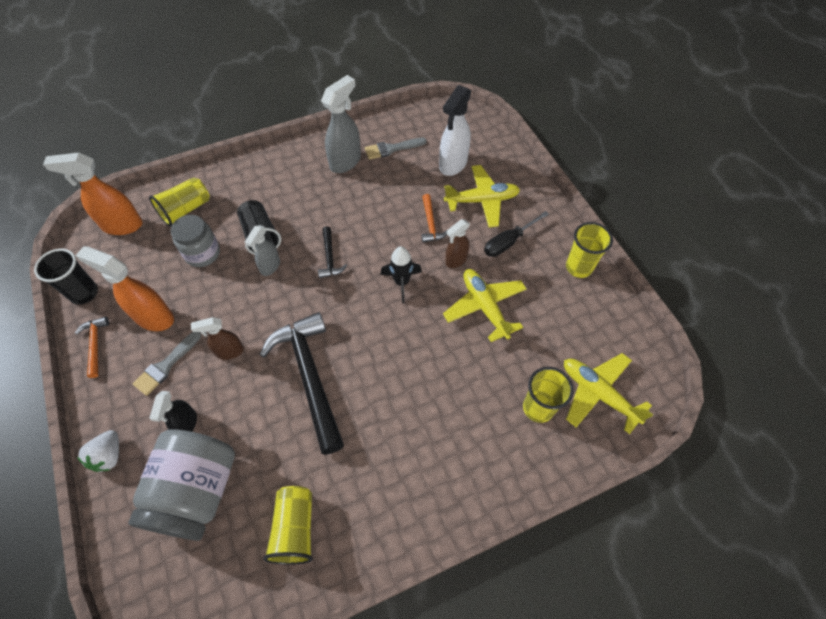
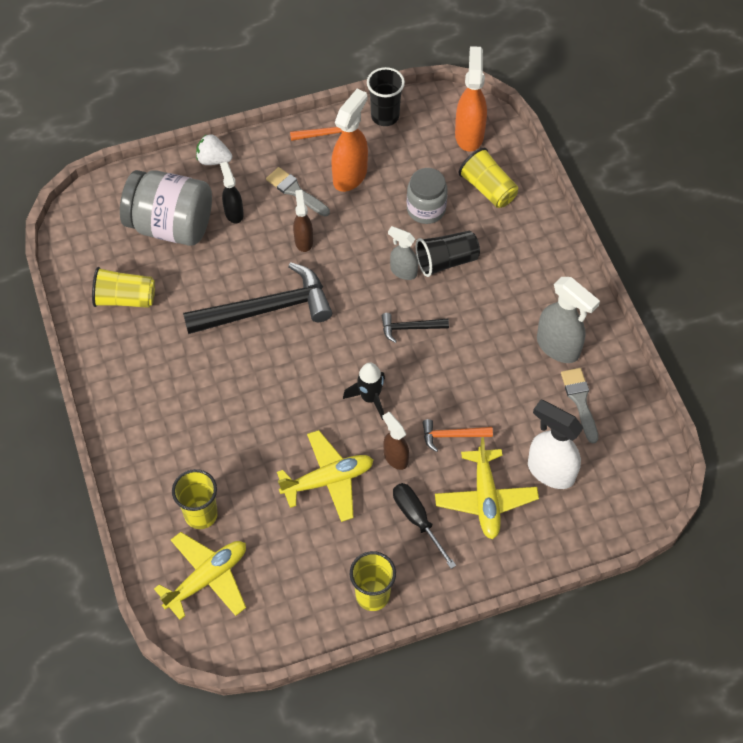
camera: 95 degrees right, 0 degrees up
black spray bottle [150,391,197,432] -> black spray bottle turned 60 degrees clockwise [220,162,244,224]

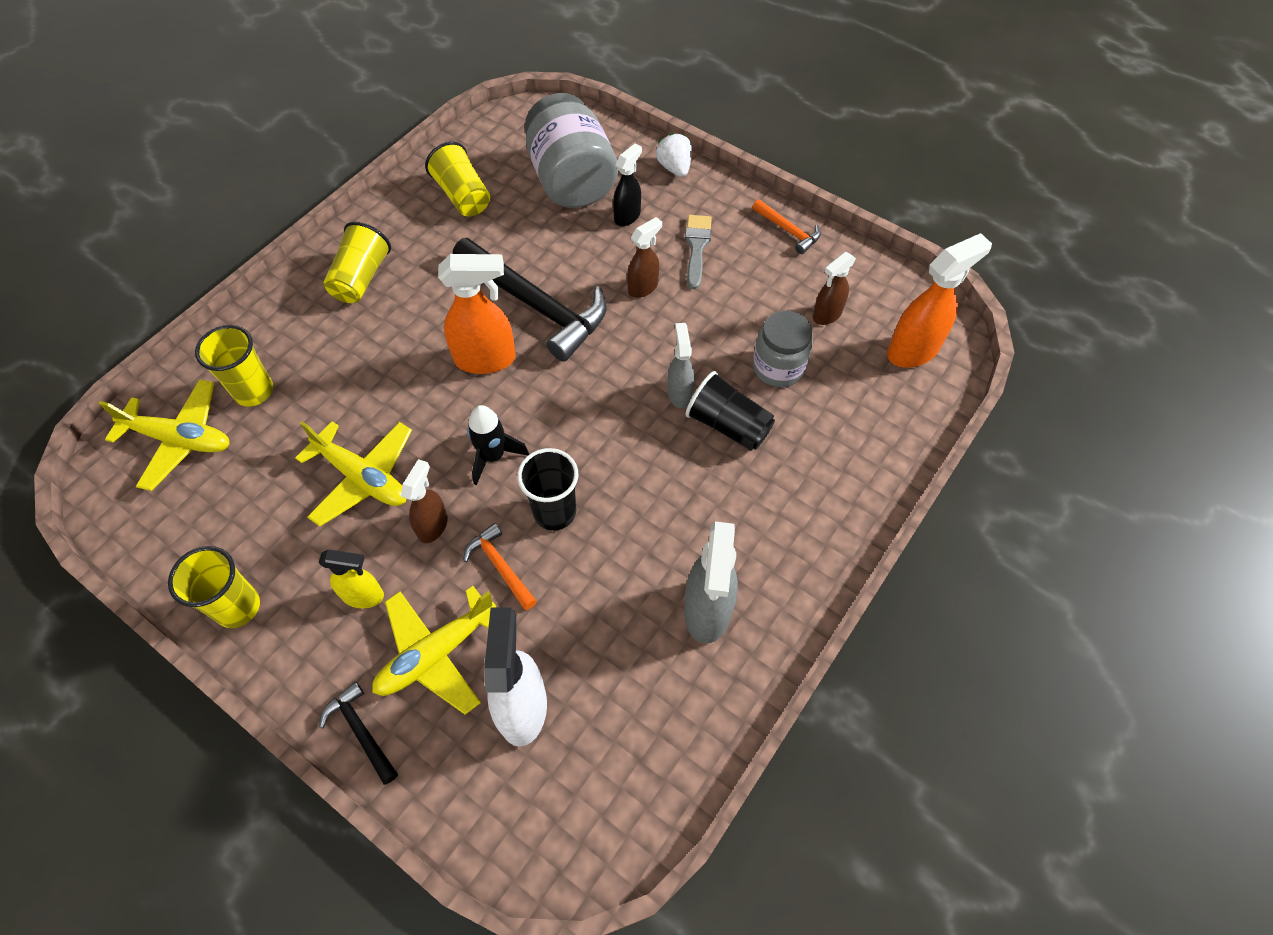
camera: 55 degrees right, 0 degrees up
orange spray bottle [331,89,368,192] -> orange spray bottle moved to [438,254,516,374]
black cup [367,67,405,126] -> black cup moved to [517,448,578,531]
black hammer [382,313,449,343] -> black hammer moved to [319,681,398,785]
black screwdriver [393,483,456,569] -> yellow spray bottle [318,549,384,608]
yellow cup [459,148,518,208] -> yellow cup moved to [323,222,391,303]
grey brush [561,368,598,444] -> none
none -> brown spray bottle [813,252,856,325]

